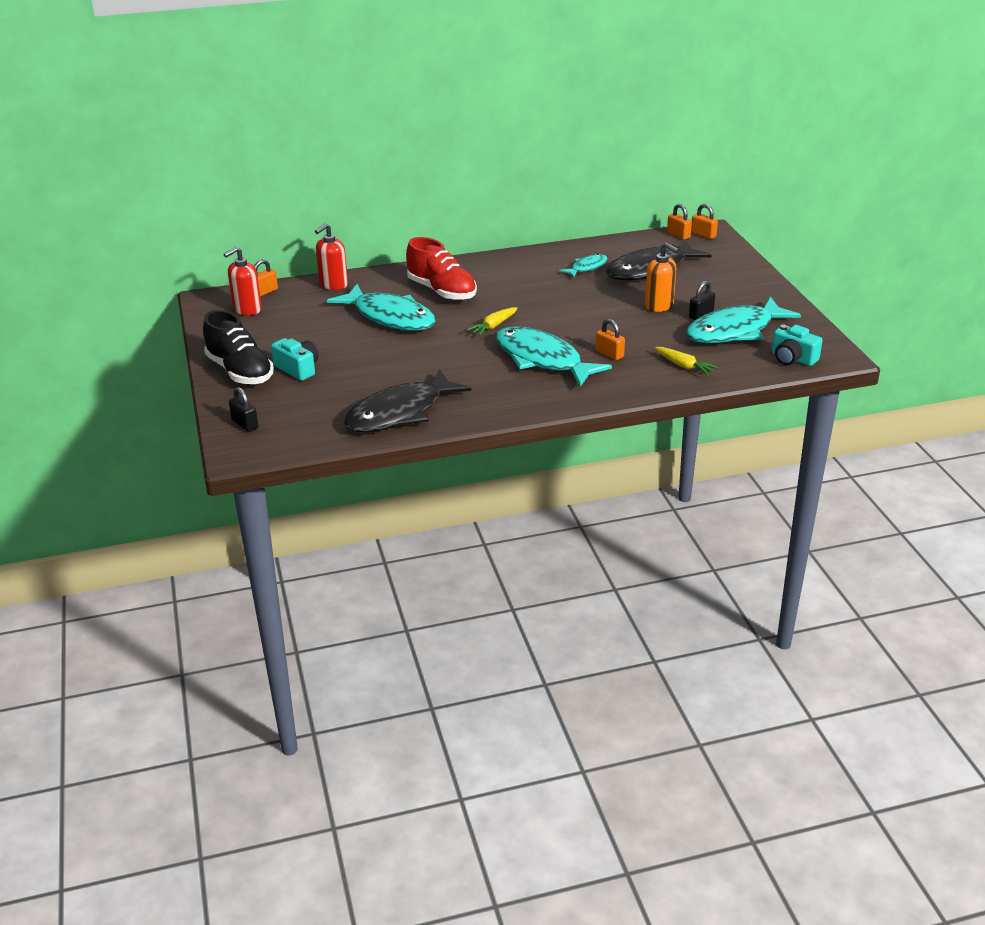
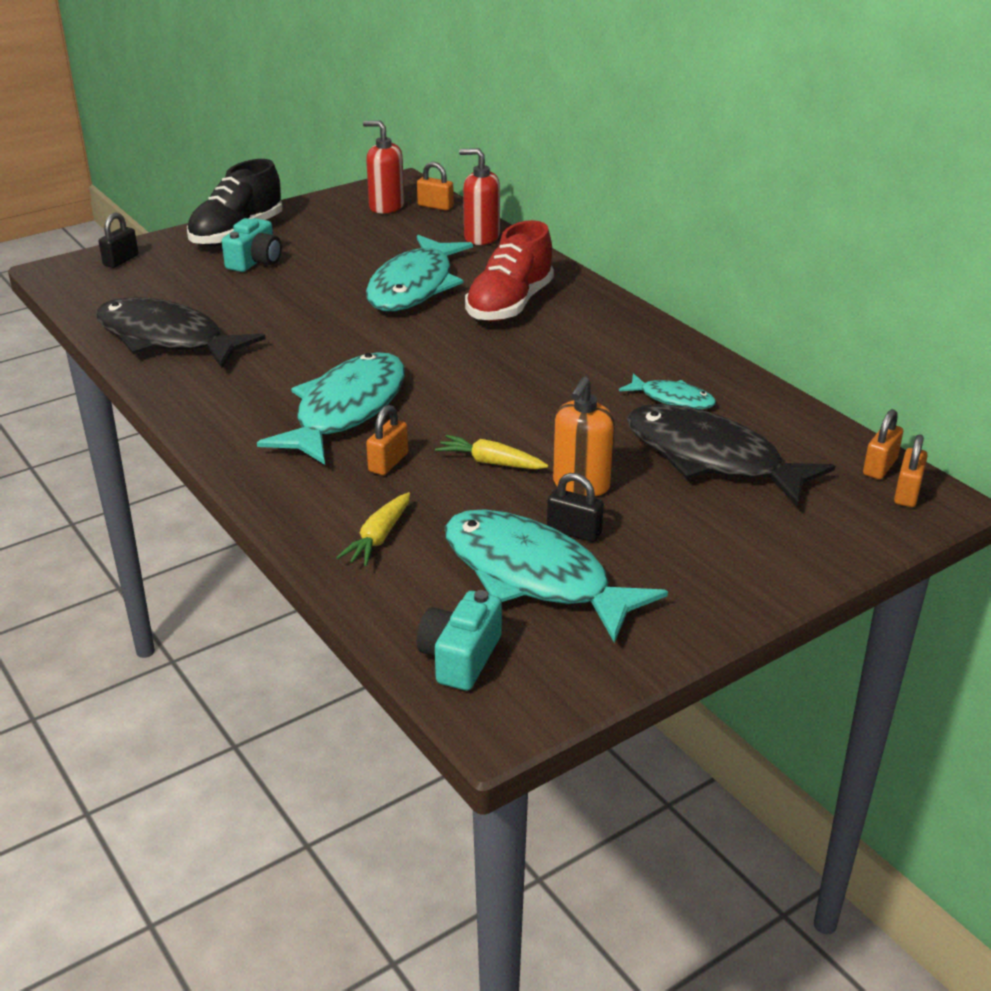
camera: 70 degrees right, 0 degrees up
yellow carrot [466,307,517,336] -> yellow carrot moved to [435,435,549,469]

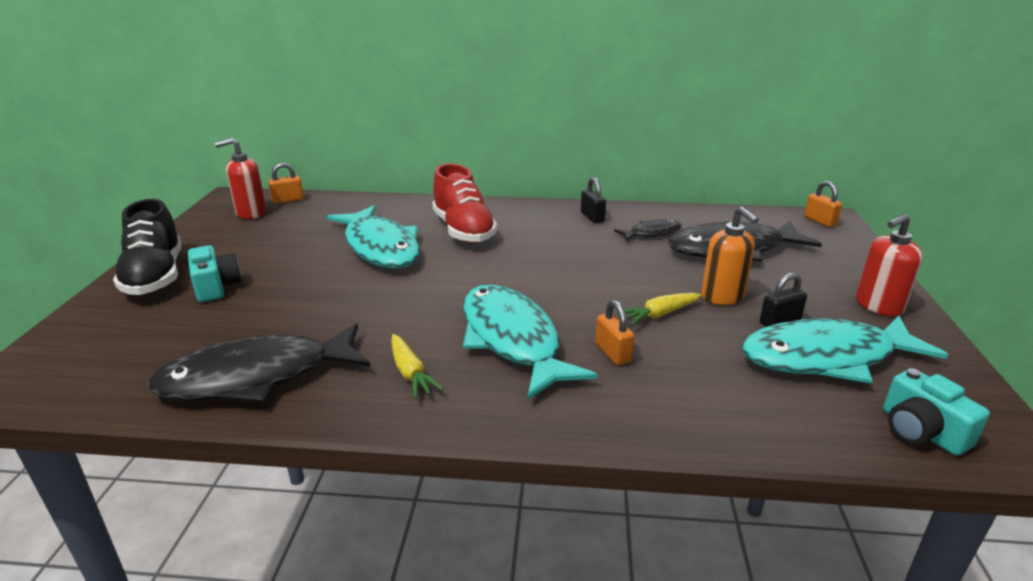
camera: 50 degrees left, 5 degrees down
black padlock [99,213,138,268] -> black padlock moved to [581,177,606,223]
yellow carrot [336,492,410,566] -> yellow carrot moved to [391,334,443,399]
red soap dispenser [459,148,500,245] -> red soap dispenser moved to [856,214,923,316]
turquoise fish [619,374,716,409] -> black fish [614,219,682,241]
orange padlock [863,409,903,479] -> none

